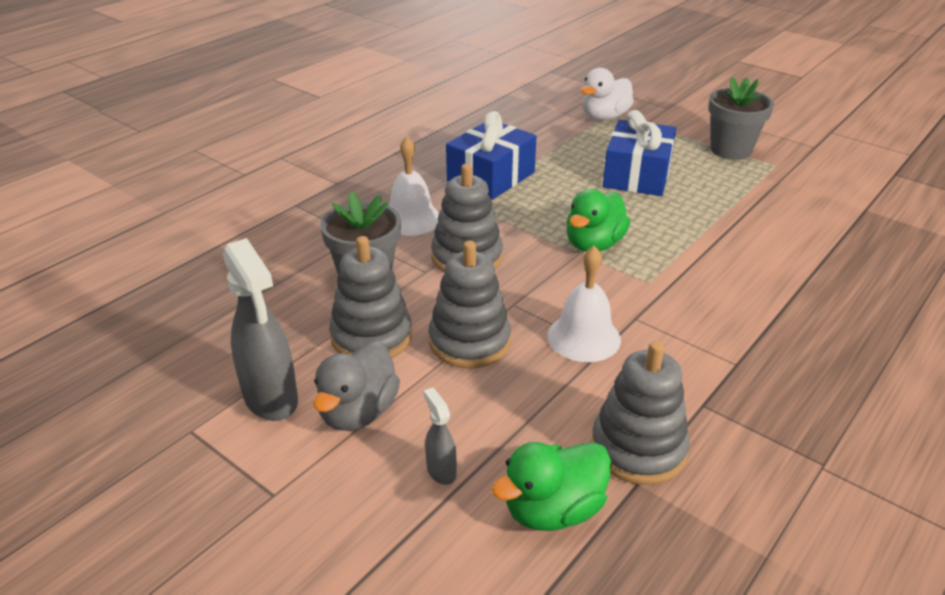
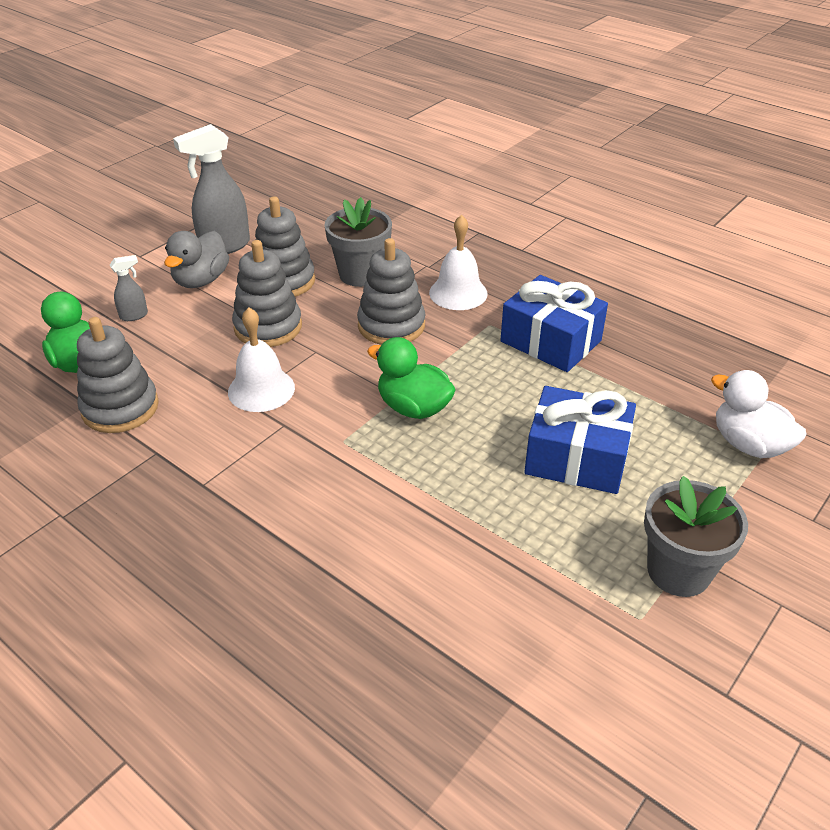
camera: 90 degrees right, 5 degrees up
grey duck [313,341,400,431] -> grey duck turned 90 degrees counterclockwise [164,231,229,288]

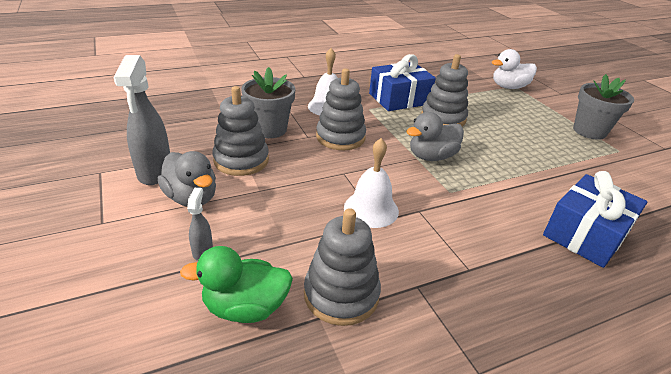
camera: 65 degrees left, 5 degrees down
grey stacking toy [232,240,302,347] -> grey stacking toy moved to [421,54,468,126]
green duck [367,337,456,419] -> grey duck [406,112,464,161]
blue gift [524,386,636,494] -> blue gift moved to [543,171,647,268]

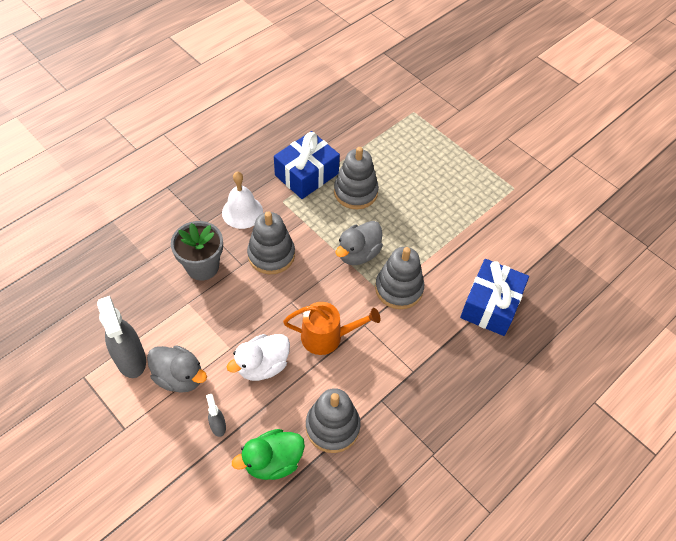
camera: 20 degrees left, 20 degrees up
grey stacking toy [212,86,269,176] -> grey stacking toy moved to [375,247,424,309]
white bell [344,138,399,228] -> orange watering can [283,302,381,355]
white duck [492,49,537,89] -> white duck moved to [227,334,290,381]
grey flower pot [573,74,634,140] -> none

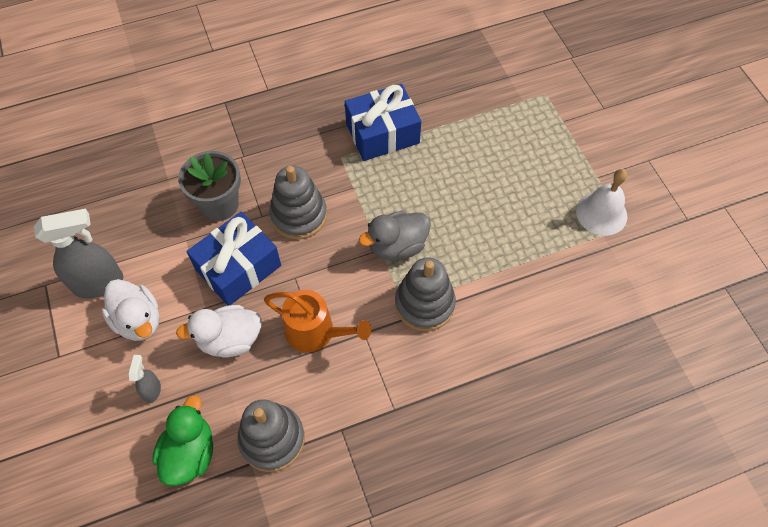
camera: 25 degrees right, 5 degrees up
grey spray bottle [97,296,146,378] -> grey spray bottle turned 105 degrees counterclockwise [34,209,123,299]
grey duck [147,345,207,393] -> white duck [102,279,159,341]
white bell [222,172,263,229] -> white bell moved to [576,169,627,236]
green duck [232,429,305,480] -> green duck turned 105 degrees clockwise [152,395,213,486]
grey stacking toy [334,147,379,209] -> none
blue gift [460,259,529,336] -> blue gift moved to [187,211,281,306]

